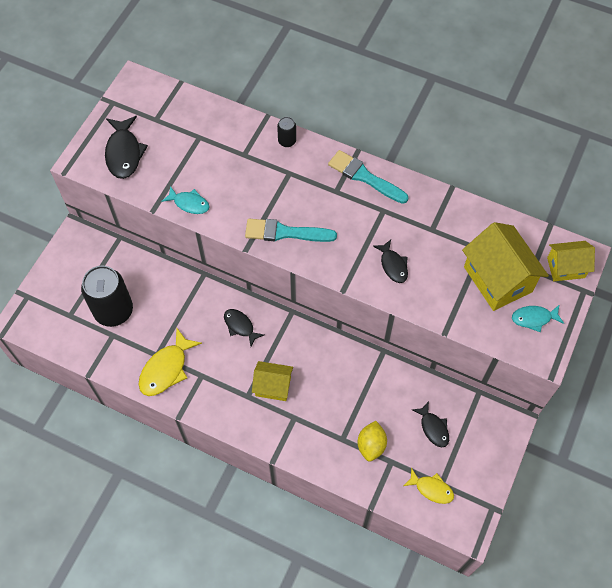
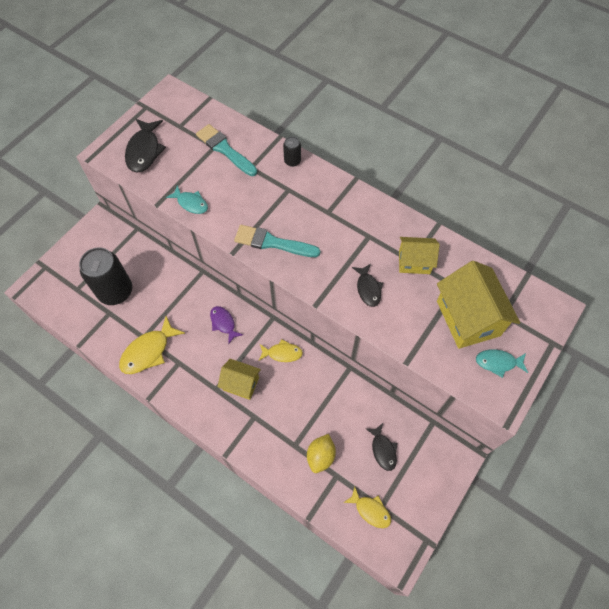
camera: 10 degrees right, 0 degrees up
black fish [224,309,264,346] -> purple fish [210,306,243,345]
turquoise brush [328,150,408,204] -> turquoise brush moved to [196,124,257,176]
yellow house [547,241,595,281] -> yellow house moved to [399,237,440,274]
none -> yellow fish [259,339,303,362]

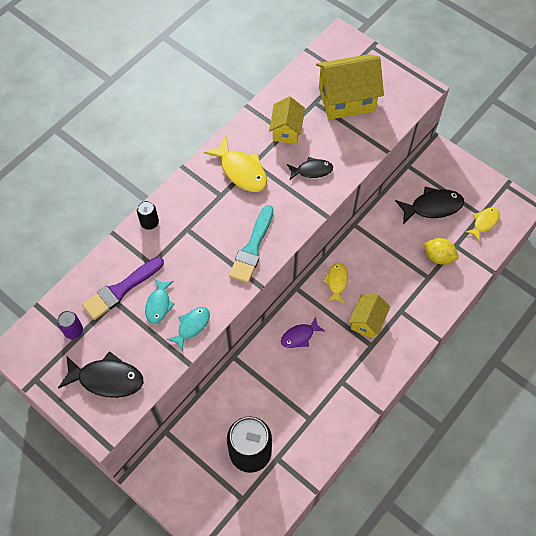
camera: 85 degrees left, 0 degrees up
yellow fish [119,316,185,374] -> yellow fish moved to [204,136,267,192]
turquoise brush [196,124,257,176] -> purple brush [82,257,164,320]
black fish [365,423,397,471] -> black fish [395,187,464,224], size x1.61
turquoise fish [476,349,528,378] -> turquoise fish moved to [145,278,175,324]
none -> purple can [57,311,83,339]

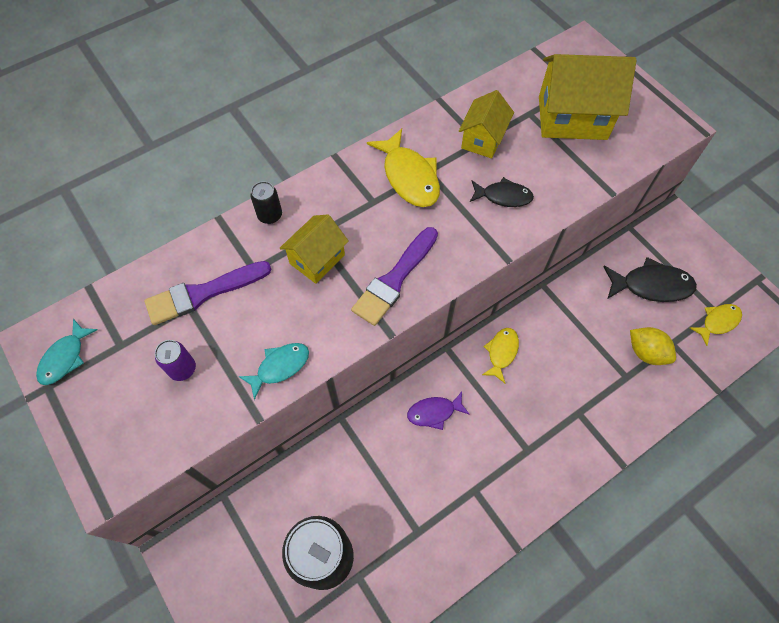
camera: 15 degrees right, 0 degrees up
purple can [57,311,83,339] -> purple can moved to [155,340,196,381]
black fish [58,351,143,398] -> none
turquoise fish [145,278,175,324] -> turquoise fish moved to [36,319,98,385]
turquoise brush [229,205,274,283] -> purple brush [351,227,438,326]
yellow house [349,294,390,339] -> yellow house moved to [280,214,349,284]

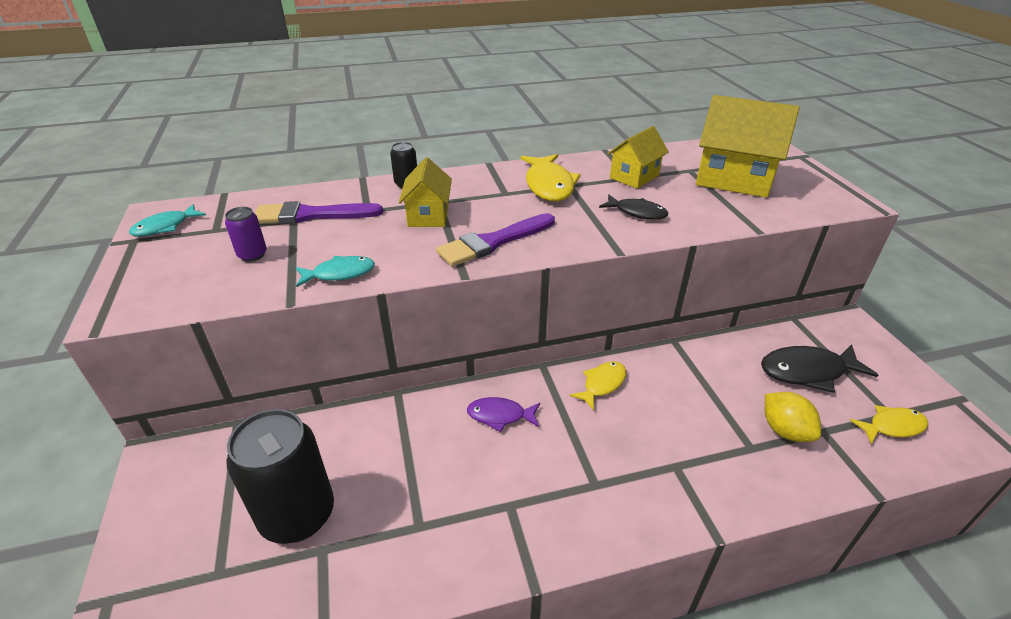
camera: 20 degrees right, 25 degrees down
yellow house [280,214,349,284] -> yellow house turned 60 degrees counterclockwise [399,157,452,227]
black fish [603,257,697,302] -> black fish turned 150 degrees clockwise [761,344,878,393]

